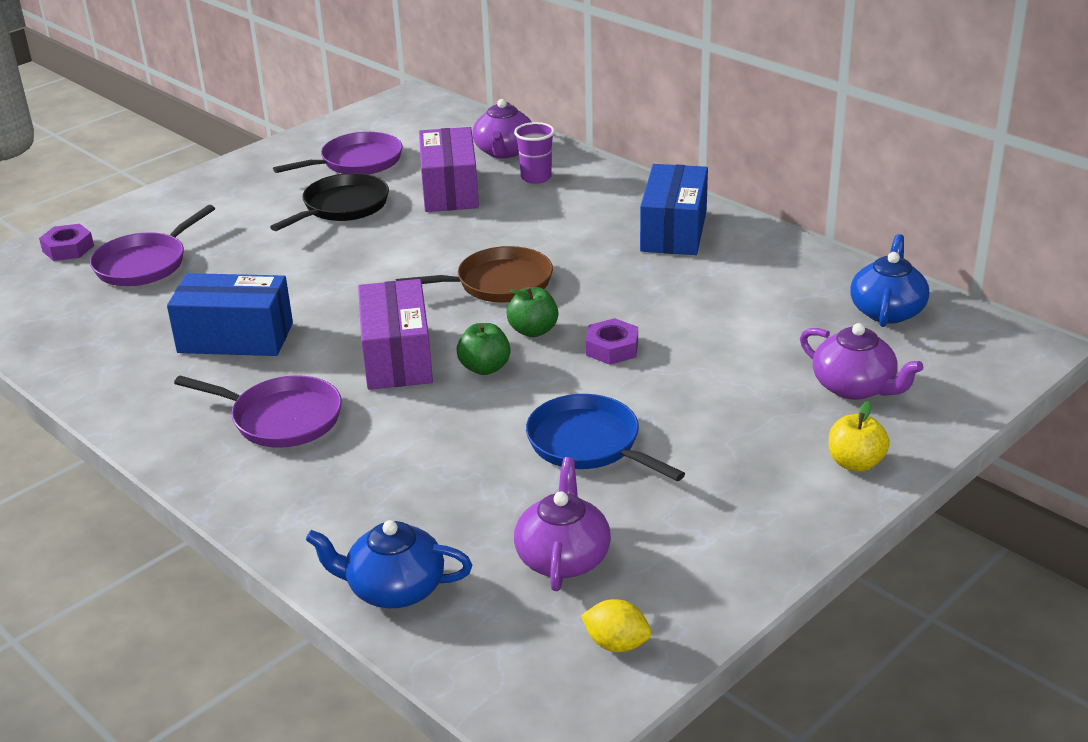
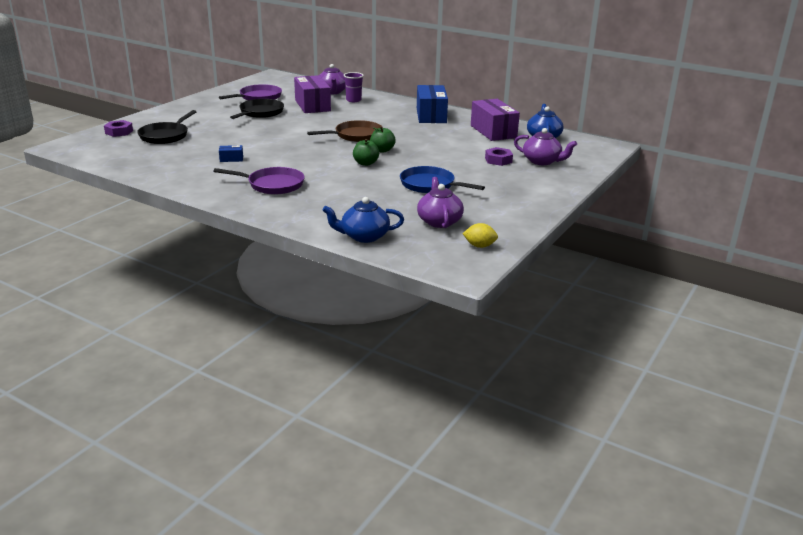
camera: 15 degrees left, 5 degrees down
purple pan [90,205,215,286] -> black pan [137,110,196,144]
blue box [167,273,293,356] -> blue box [219,145,243,162], size x0.42
purple box [358,279,433,390] -> purple box moved to [471,99,520,141]
purple nut [586,318,638,365] -> purple nut moved to [485,147,513,166]
yellow apple [829,401,890,472] -> none

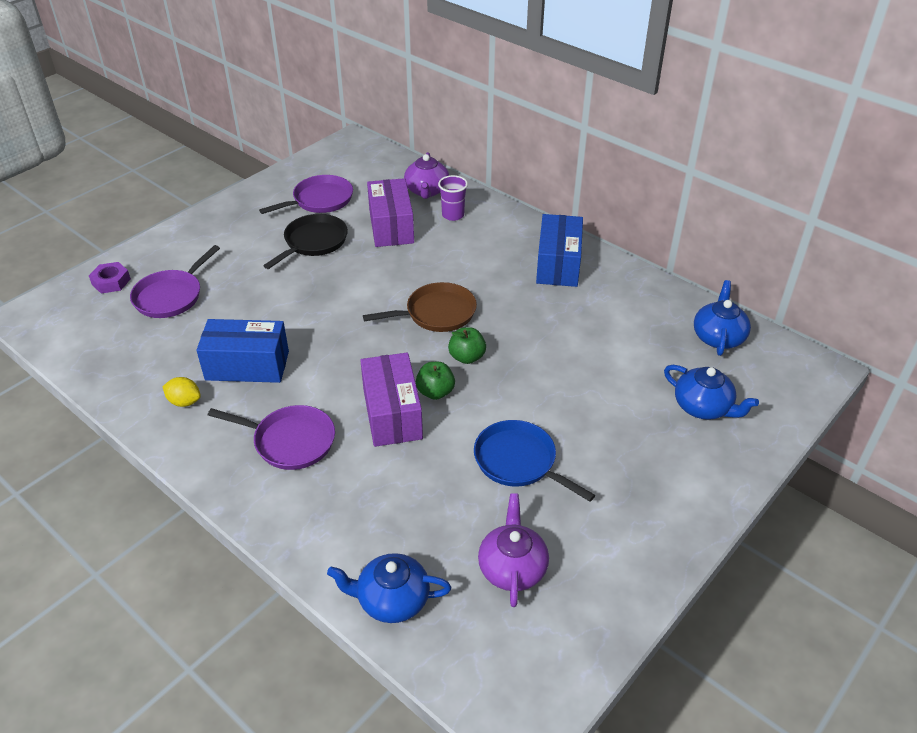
camera: 10 degrees right, 15 degrees up
black pan [137,110,196,144] -> purple pan [130,245,220,318]
blue box [219,145,243,162] -> blue box [196,319,289,383], size x2.37
yellow lemon [462,223,498,248] -> yellow lemon moved to [162,377,201,407]
purple box [471,99,520,141] -> purple box moved to [360,353,423,447]
purple nut [485,147,513,166] -> none
purple teapot [514,128,577,165] -> blue teapot [664,365,759,420]

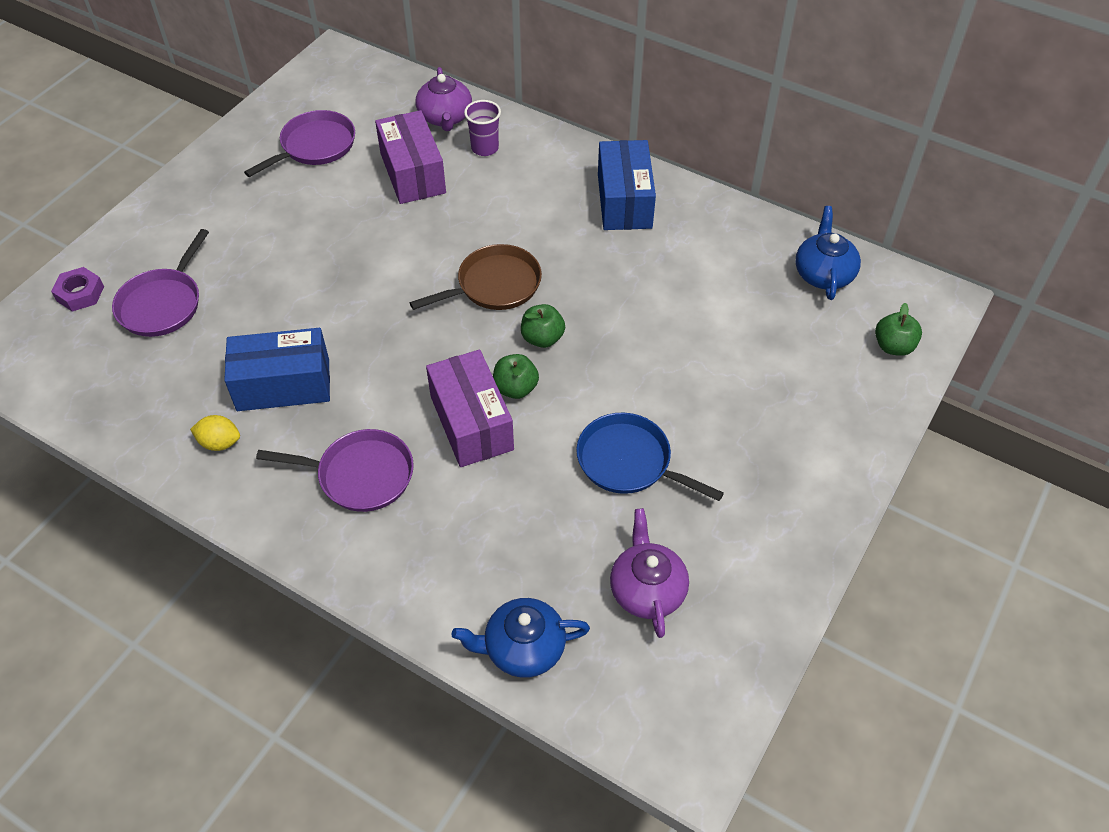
camera: 10 degrees left, 10 degrees up
black pan [263,214,348,269] -> none
blue teapot [664,365,759,420] -> none
none -> green apple [875,303,922,356]

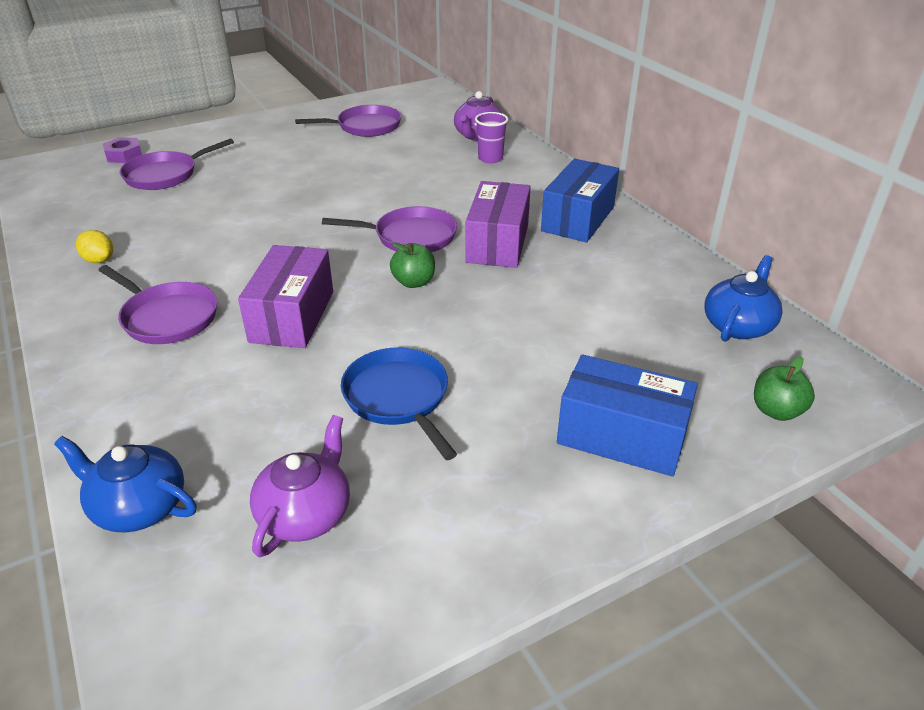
camera: 30 degrees right, 15 degrees down
blue box [224,328,330,411] -> blue box moved to [557,354,698,477]
purple box [375,110,446,204] -> purple box moved to [465,181,531,268]
brown pan [410,244,542,310] -> purple pan [322,206,457,252]
green apple [493,354,539,399] -> none

